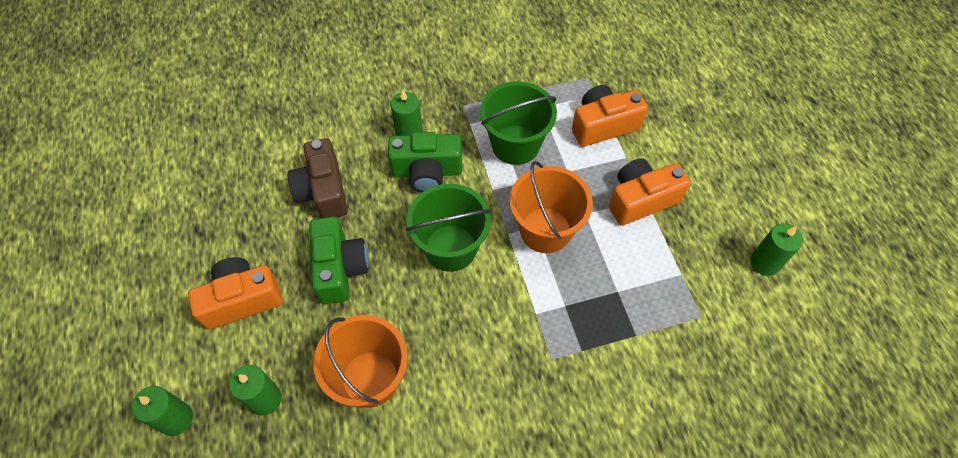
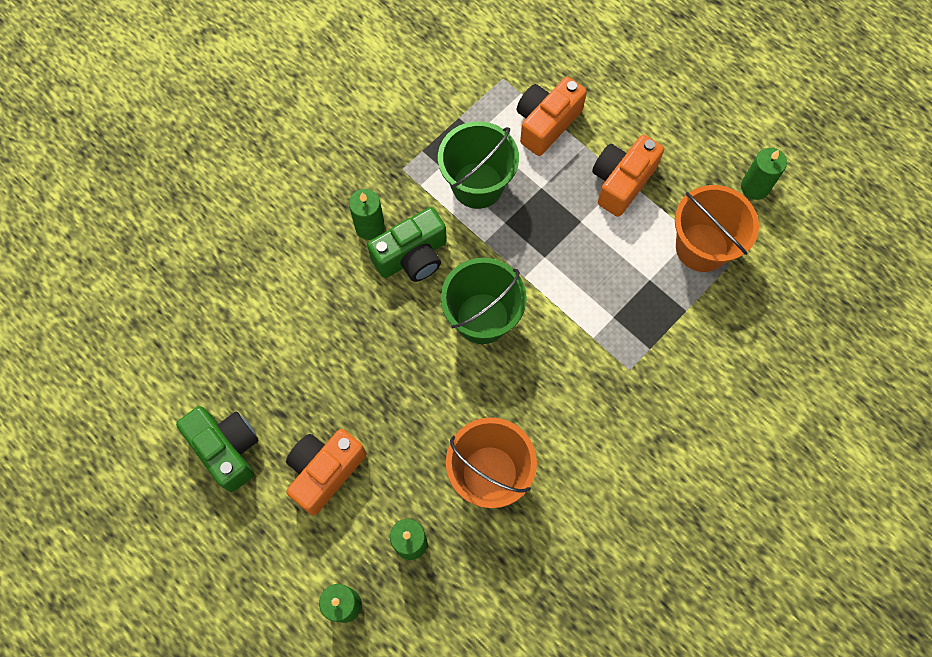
camera: 30 degrees left, 10 degrees up
brown camera [287,138,348,218] -> none
green camera [309,217,369,304] -> green camera moved to [176,406,259,492]
orange bucket [510,161,593,253] -> orange bucket moved to [675,185,759,272]

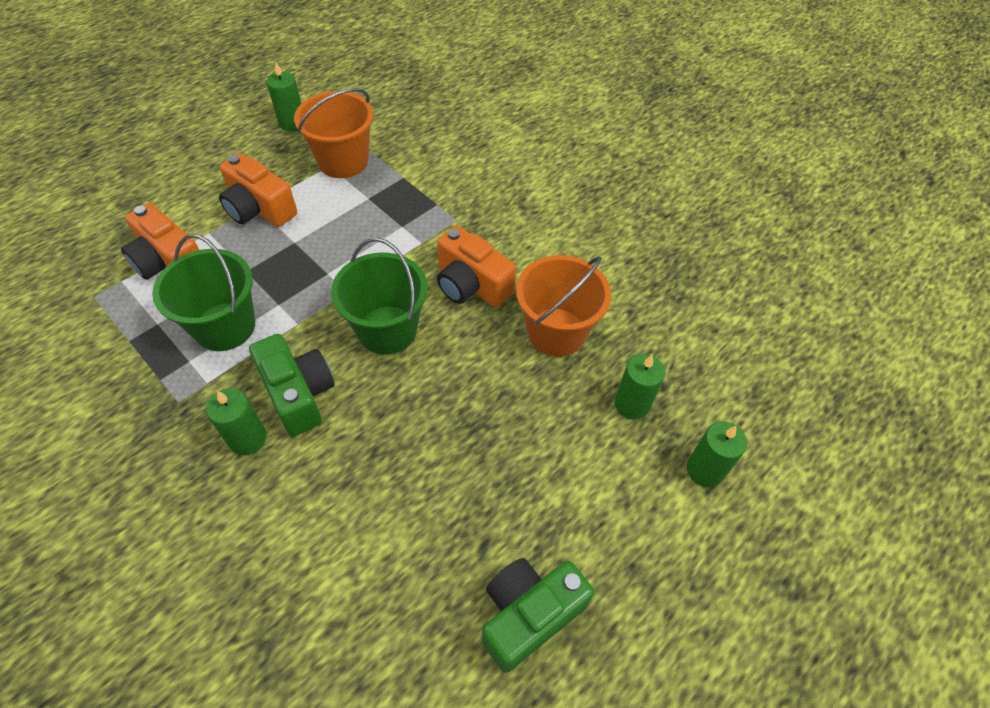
camera: 90 degrees left, 15 degrees down
orange camera [286,429,366,515] -> orange camera moved to [437,226,516,307]

